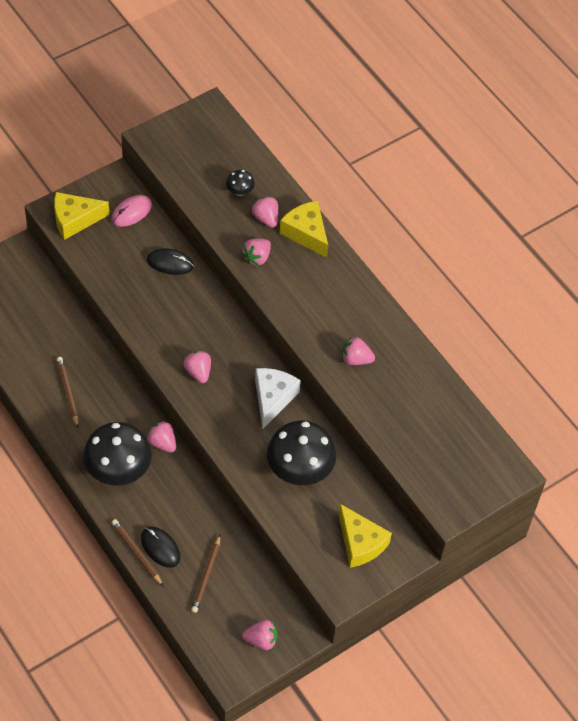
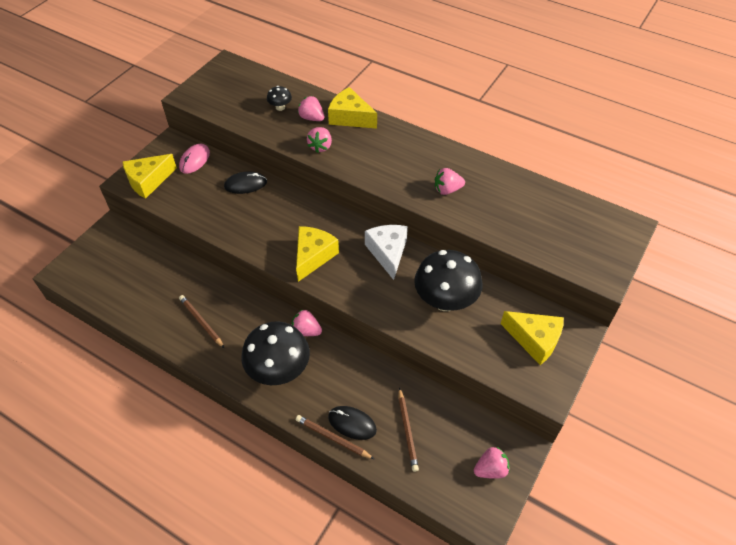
camera: 20 degrees left, 5 degrees down
pink strawberry [183,351,211,383] -> yellow cheese [296,226,339,282]

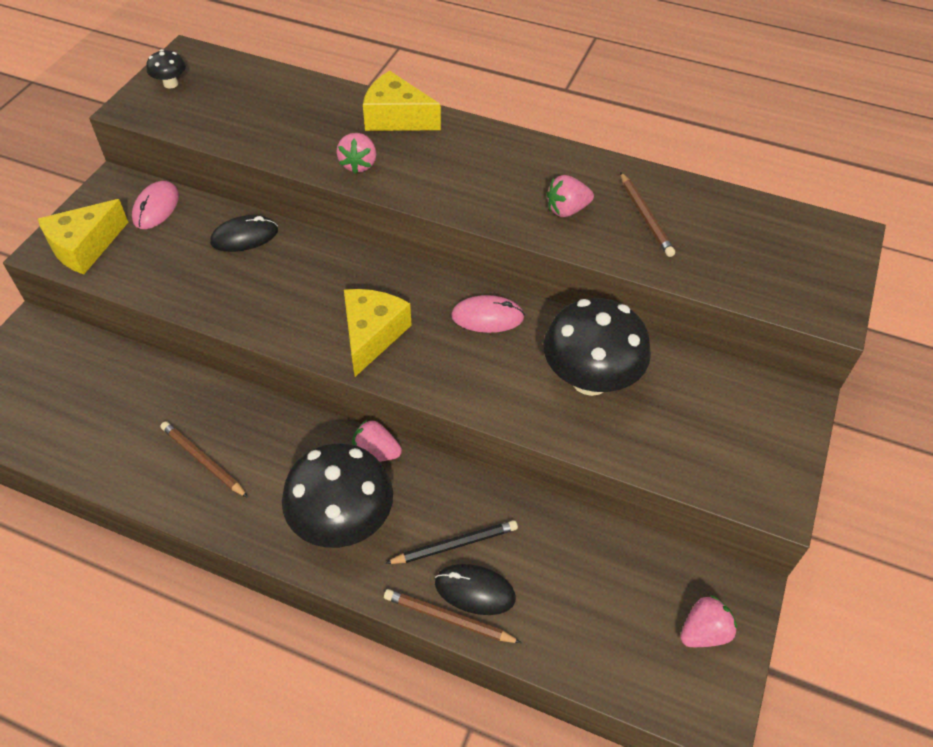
camera: 10 degrees left, 0 degrees up
black mushroom [267,86,292,111] -> black mushroom moved to [146,49,186,89]
pink strawberry [298,96,324,121] -> none
white cheese [365,225,408,280] -> pink mouse [451,295,525,333]
brown pencil [398,388,419,472] -> brown pencil moved to [620,172,675,257]
yellow cheese [501,311,564,365] -> none
none -> black pencil [385,520,518,564]

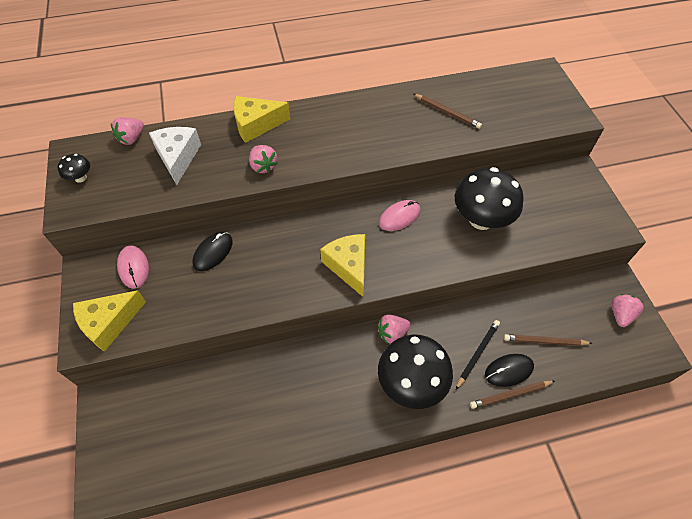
camera: 35 degrees left, 5 degrees up
yellow cheese [38,199,128,274] -> yellow cheese turned 45 degrees clockwise [73,290,146,352]
brown pencil [161,421,248,498] -> brown pencil moved to [504,334,593,346]
pink strawberry [546,175,594,217] -> pink strawberry moved to [111,117,144,145]
none -> white cheese [149,127,201,185]

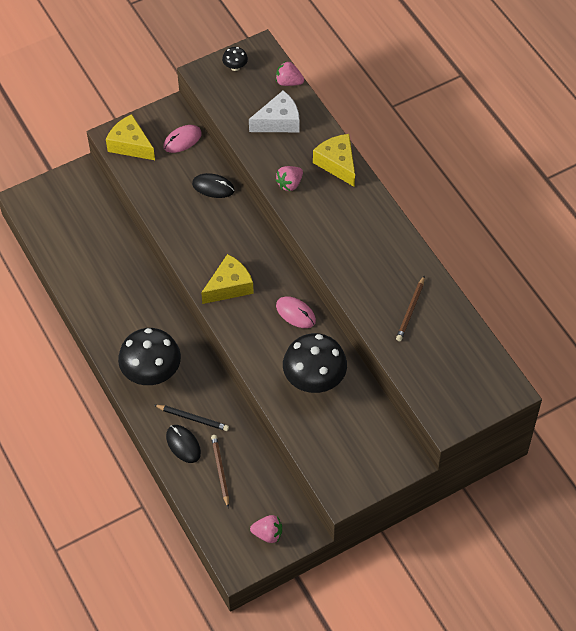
camera: 75 degrees right, 0 degrees up
pink strawberry [377,315,411,344] -> none
brown pencil [470,380,555,409] -> none

